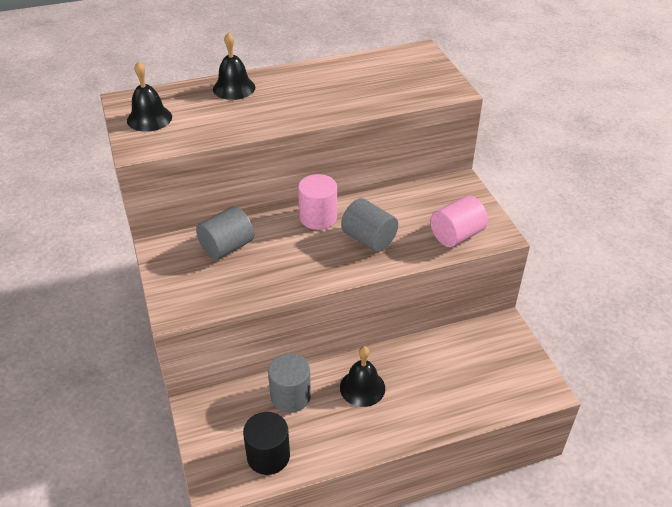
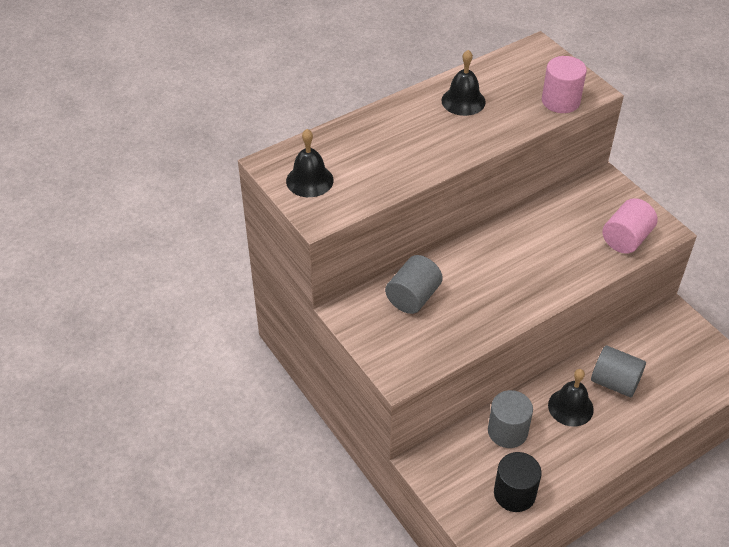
camera: 15 degrees left, 5 degrees up
black bell [213,32,255,100] -> black bell moved to [441,50,486,116]
pink cylinder [298,174,337,230] -> pink cylinder moved to [542,56,587,113]
grey cylinder [341,198,398,252] -> grey cylinder moved to [591,345,646,397]

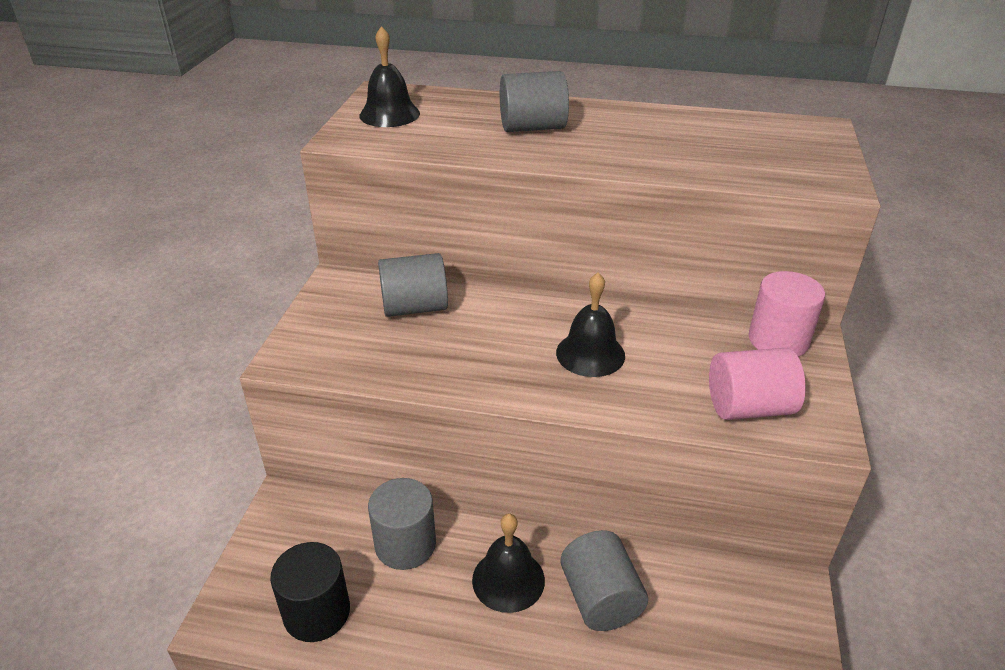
camera: 45 degrees right, 10 degrees down
black bell [441,50,486,116] -> black bell moved to [556,273,625,377]
pink cylinder [542,56,587,113] -> pink cylinder moved to [748,271,825,357]
none -> grey cylinder [500,71,569,132]

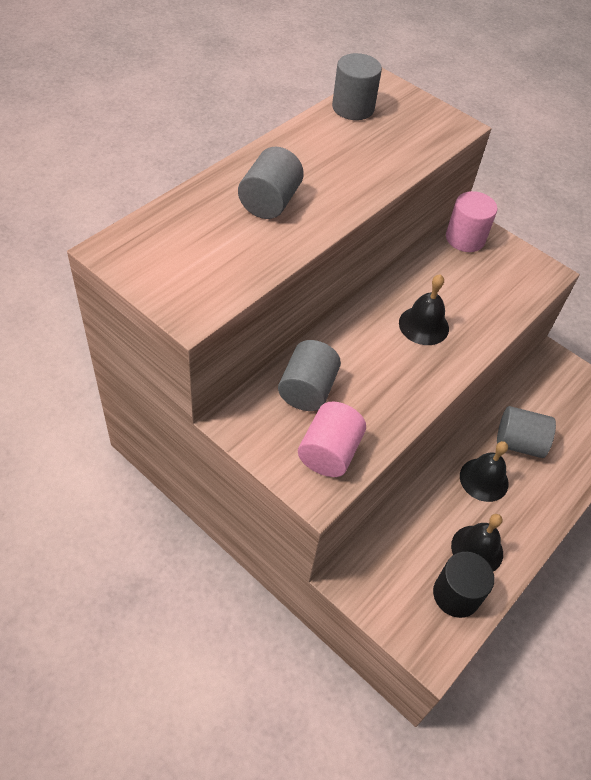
camera: 65 degrees left, 15 degrees up
black bell [359,26,420,127] -> black bell moved to [451,514,503,572]
grey cylinder [368,478,436,570] -> grey cylinder moved to [332,53,382,120]
pink cylinder [709,348,806,420] -> pink cylinder moved to [298,402,366,477]

